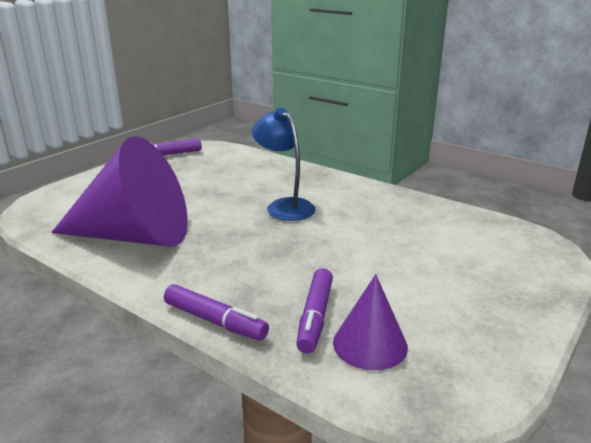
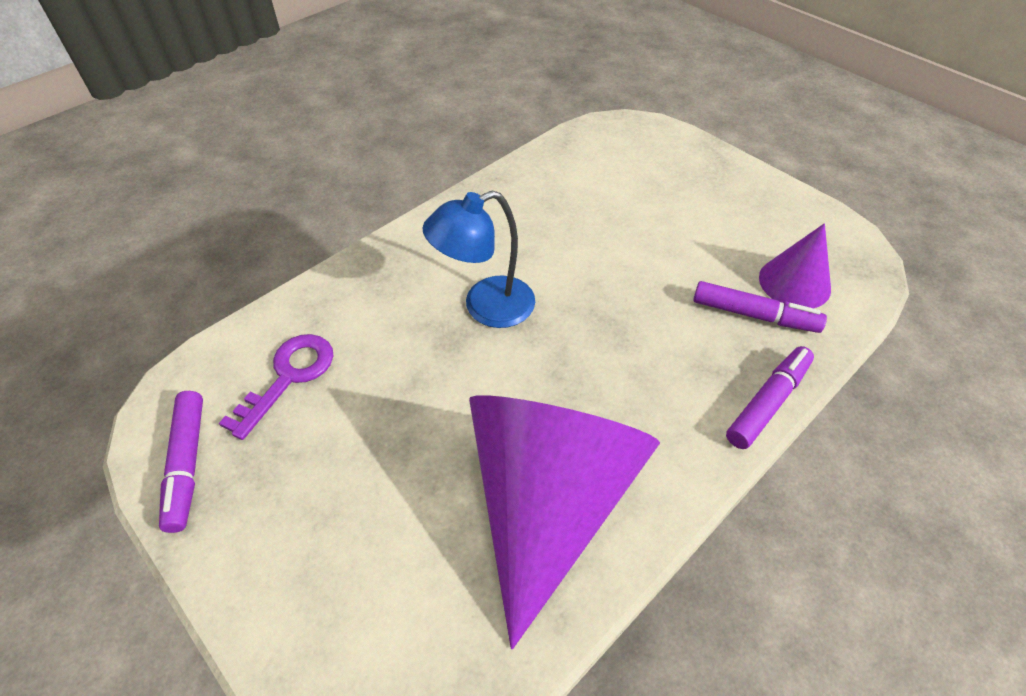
camera: 80 degrees left, 25 degrees up
none -> purple key [219,334,333,440]

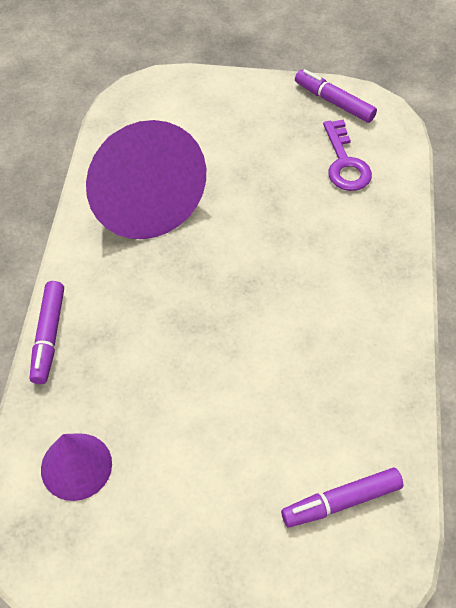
camera: 140 degrees right, 5 degrees up
blue lamp [422,190,535,328] -> none
purple marker [693,281,827,333] -> purple marker moved to [281,468,403,527]

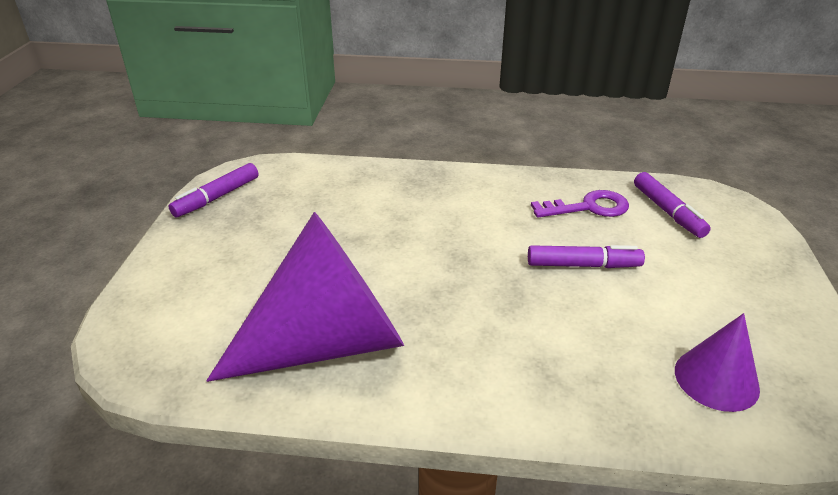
camera: 90 degrees left, 20 degrees down
purple marker [30,281,64,384] -> purple marker moved to [528,245,645,268]
purple key [323,120,372,191] -> purple key moved to [531,190,629,218]

